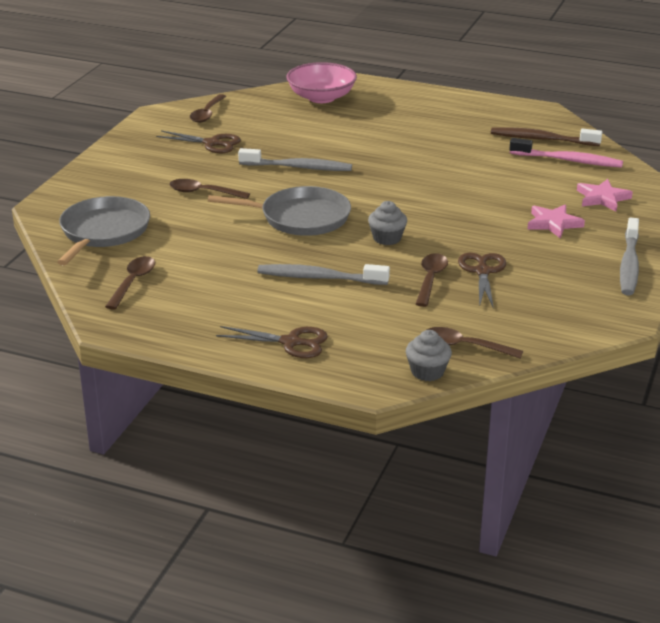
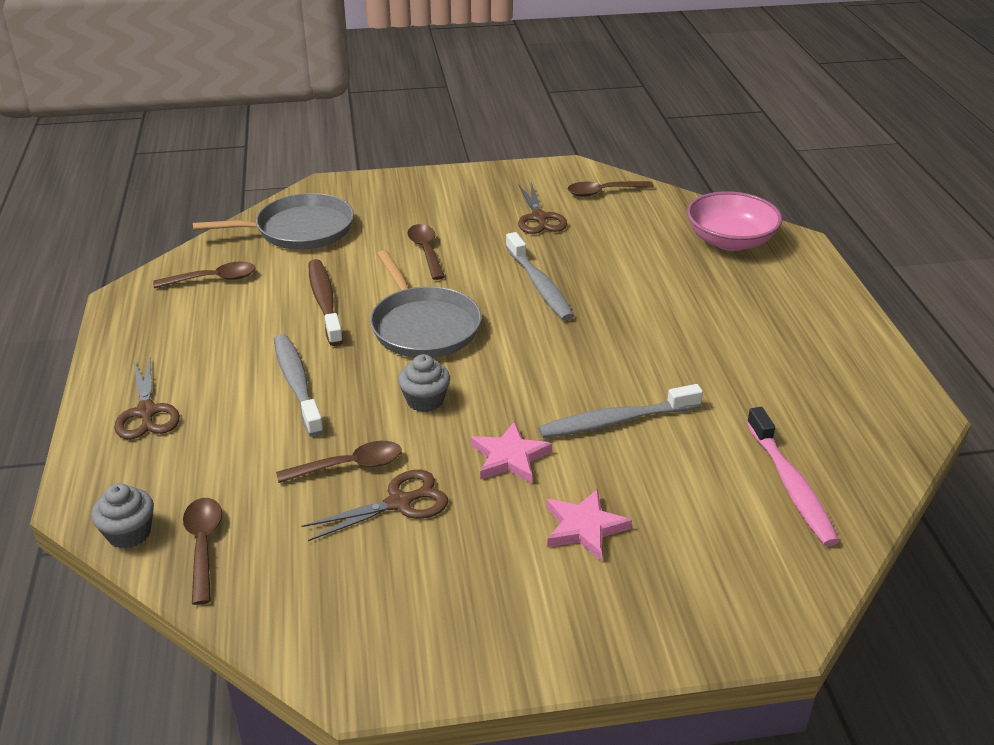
camera: 60 degrees right, 5 degrees up
brown toothbrush [491,127,602,146] -> brown toothbrush moved to [309,259,343,346]
pink star [577,179,633,212] -> pink star moved to [471,421,552,483]
grey toothbrush [620,217,639,295] -> grey toothbrush moved to [538,384,703,438]

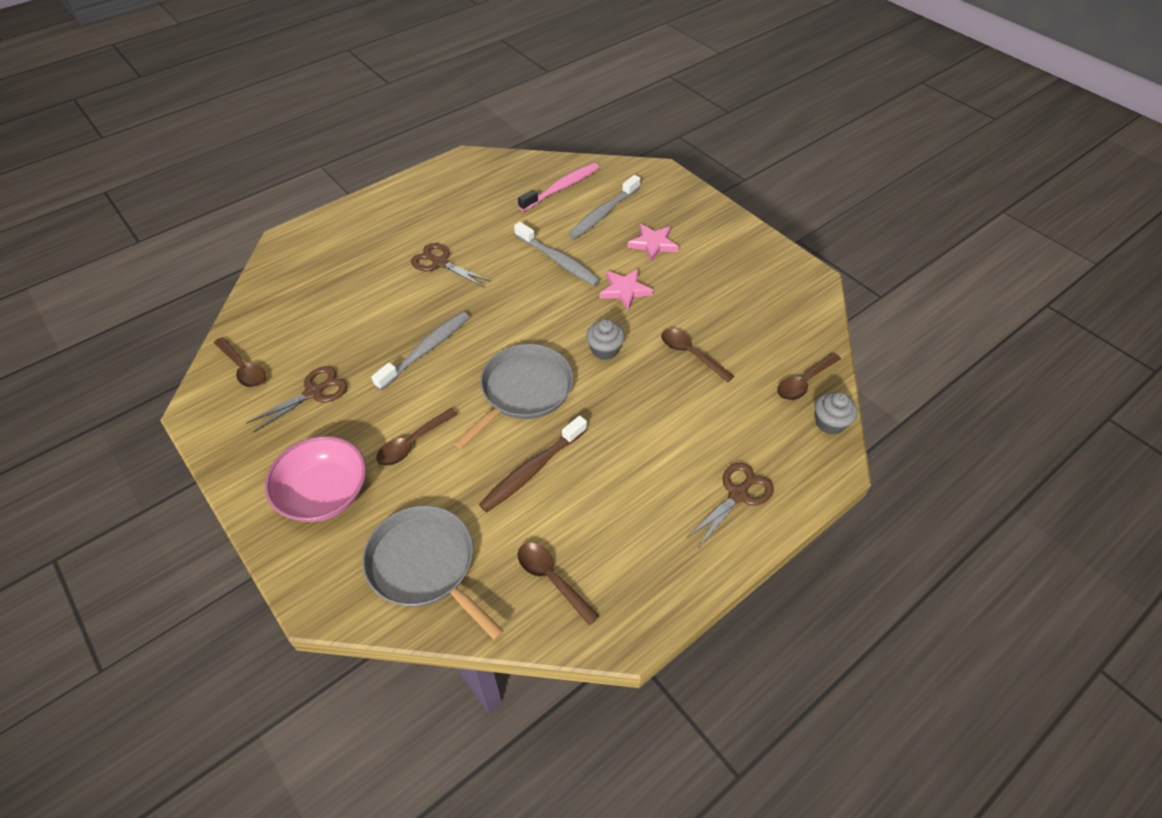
camera: 120 degrees left, 15 degrees up
grey toothbrush [274,334,324,437] -> grey toothbrush moved to [569,175,640,239]
brown scissors [301,470,448,541] -> brown scissors moved to [411,243,491,287]
pink bowl [687,191,782,251] -> pink bowl moved to [265,436,366,522]

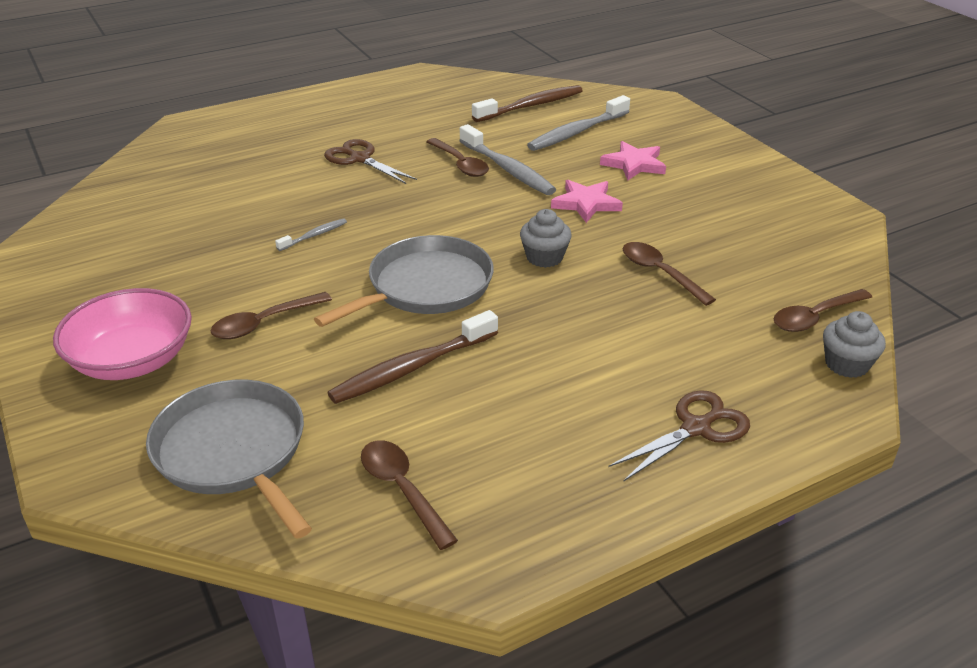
camera: 10 degrees right, 15 degrees down
brown spoon [214,337,265,387] -> brown spoon moved to [426,138,489,177]
brown scissors [246,366,348,432] -> none
grey toothbrush [371,312,469,390] -> grey toothbrush [275,218,347,251], size x0.50
pink toothbrush [518,163,600,211] -> brown toothbrush [472,85,583,122]

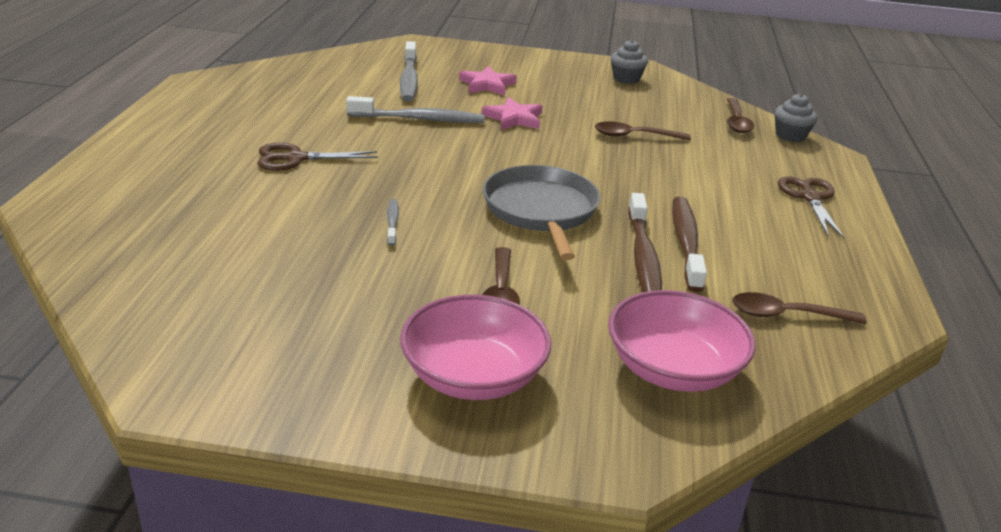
camera: 55 degrees left, 5 degrees down
grey pan [146,380,312,539] -> pink bowl [608,290,756,392]
brown spoon [426,138,489,177] -> none
brown toothbrush [472,85,583,122] -> brown toothbrush moved to [672,197,707,292]
grey cupcake [520,209,571,268] -> grey cupcake moved to [611,40,648,84]

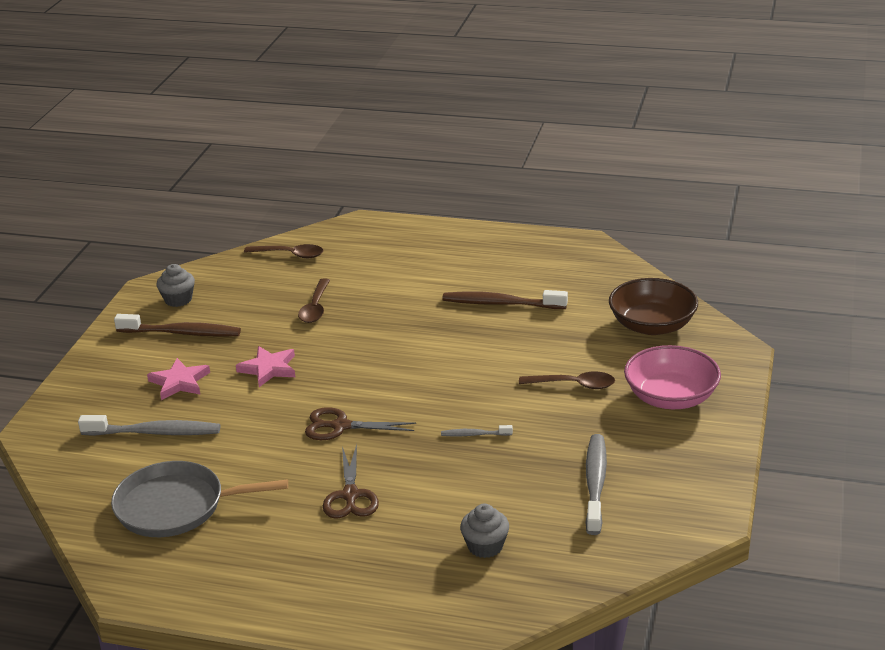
camera: 80 degrees left, 0 degrees up
grey toothbrush [346,96,485,123] -> grey toothbrush moved to [585,434,607,535]
grey pan [483,165,600,260] -> grey pan moved to [111,461,288,537]
pink bowl [608,290,756,392] -> brown bowl [609,278,698,335]
brown toothbrush [628,193,662,292] -> brown toothbrush moved to [114,314,241,337]
brown spoon [732,292,867,324] -> none
grey cupcake [775,93,818,142] -> grey cupcake moved to [460,504,509,558]
brown scissors [778,176,844,239] -> brown scissors moved to [305,407,416,440]

